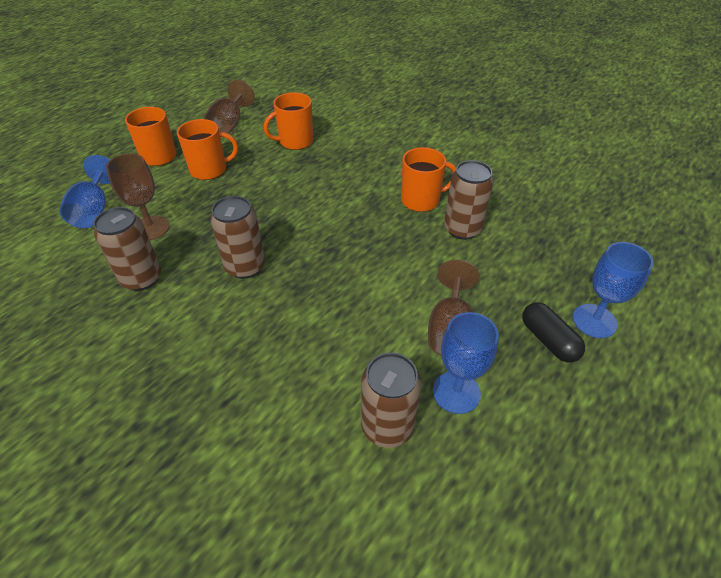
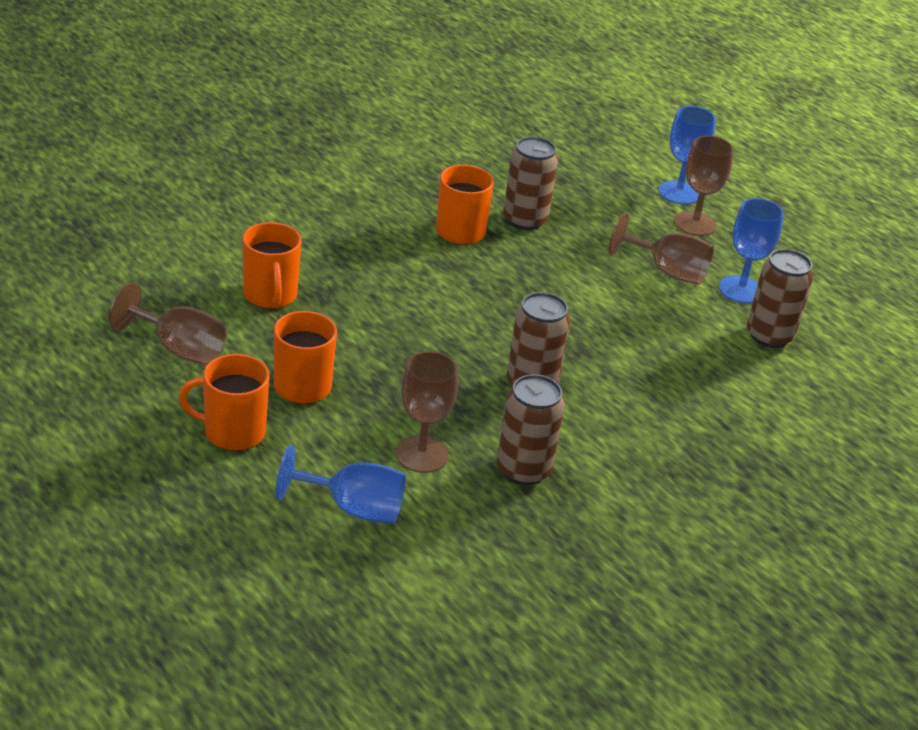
camera: 80 degrees left, 10 degrees down
black capsule [522,302,585,363] -> brown goblet [674,135,734,236]

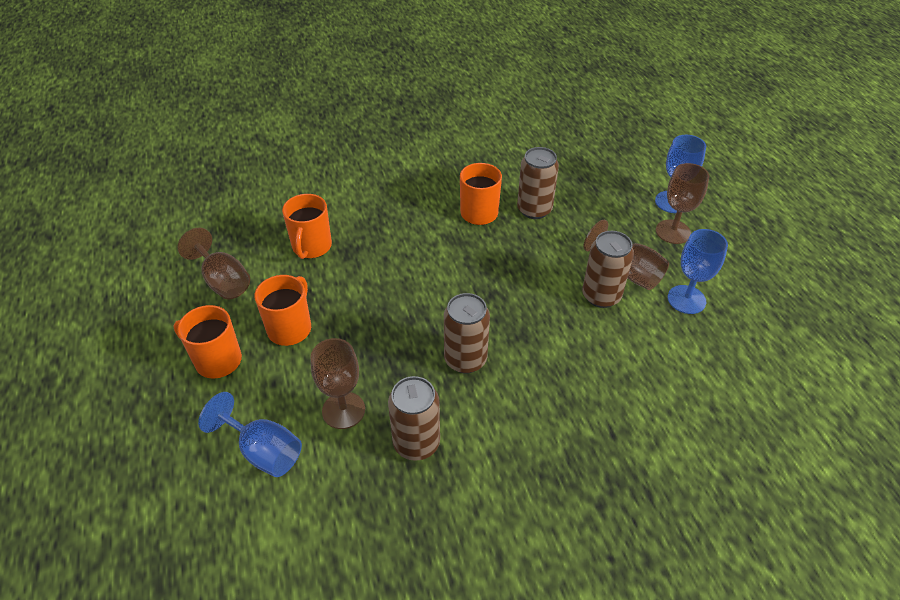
camera: 25 degrees right, 10 degrees up
brown can [747,249,813,348] -> brown can moved to [582,231,634,308]

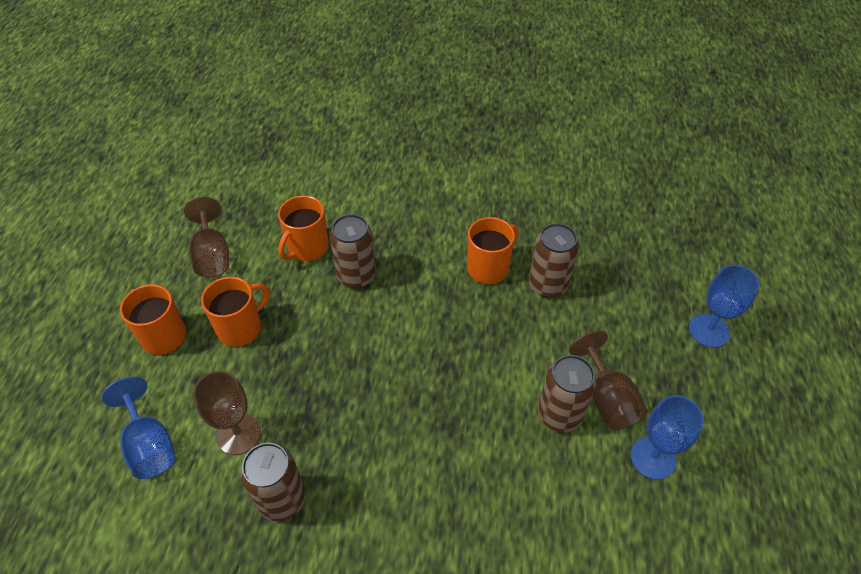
camera: 25 degrees right, 5 degrees up
brown can [444,293,490,374] -> brown can moved to [330,214,376,288]
brown goblet [656,163,709,244] -> none

